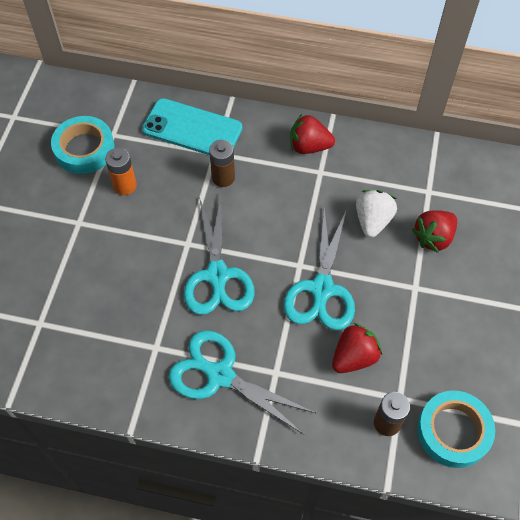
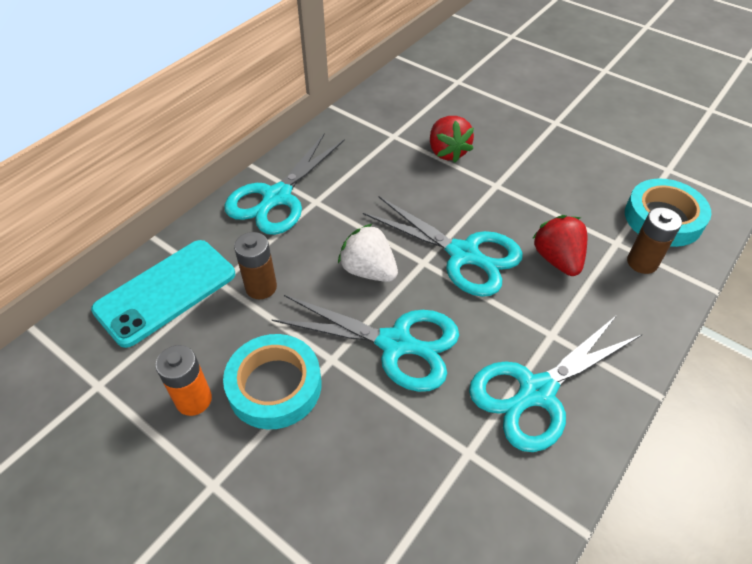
camera: 65 degrees left, 10 degrees down
turquoise tape [51,116,115,174] -> turquoise tape moved to [223,334,322,429]
red strawberry [290,114,335,154] -> turquoise scissors [224,133,345,235]
white strawberry [356,190,397,238] -> white strawberry moved to [338,224,398,282]

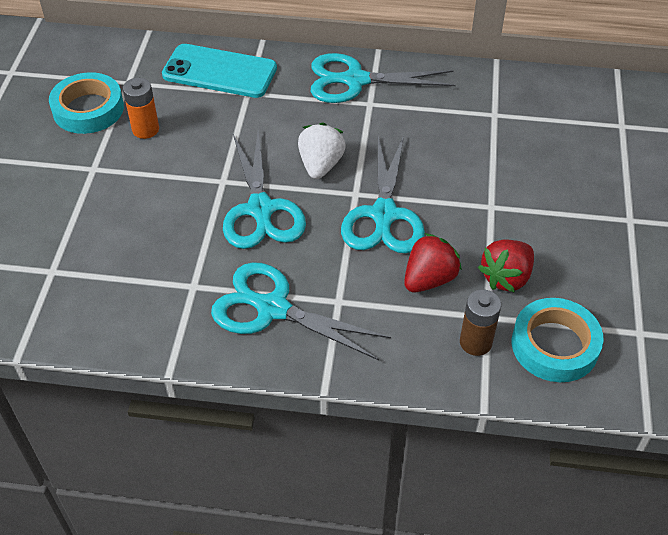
camera: 60 degrees right, 0 degrees up
turquoise tape [223,334,322,429] -> turquoise tape moved to [49,72,124,134]
brown battery [234,232,277,299] -> none
red strawberry [430,116,474,163] -> red strawberry moved to [478,239,534,293]

